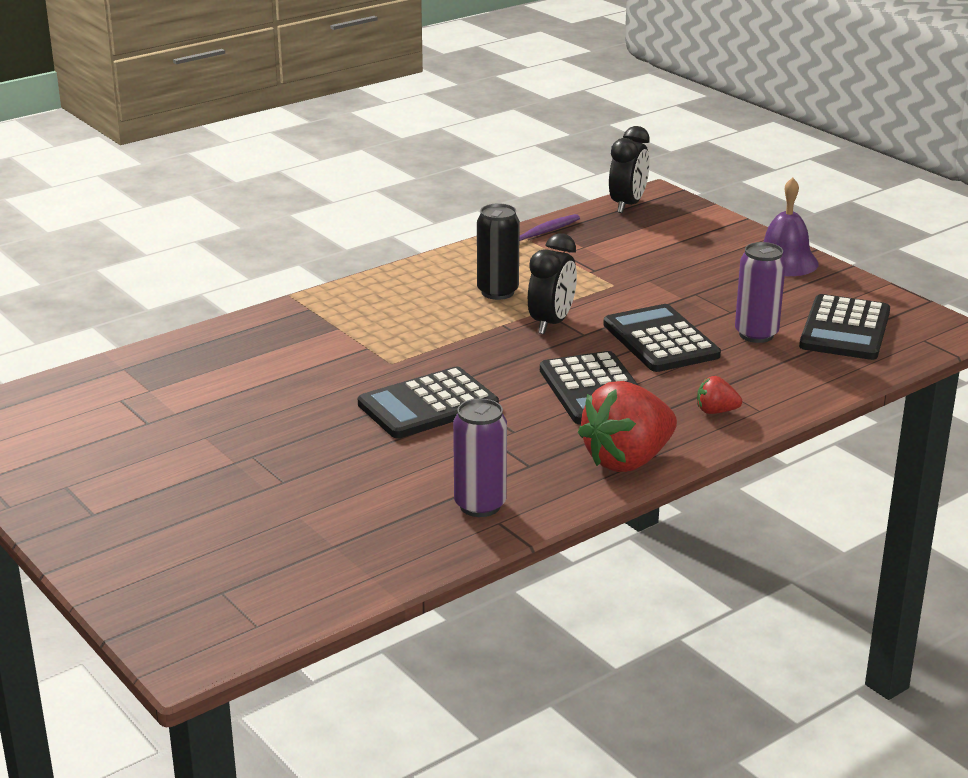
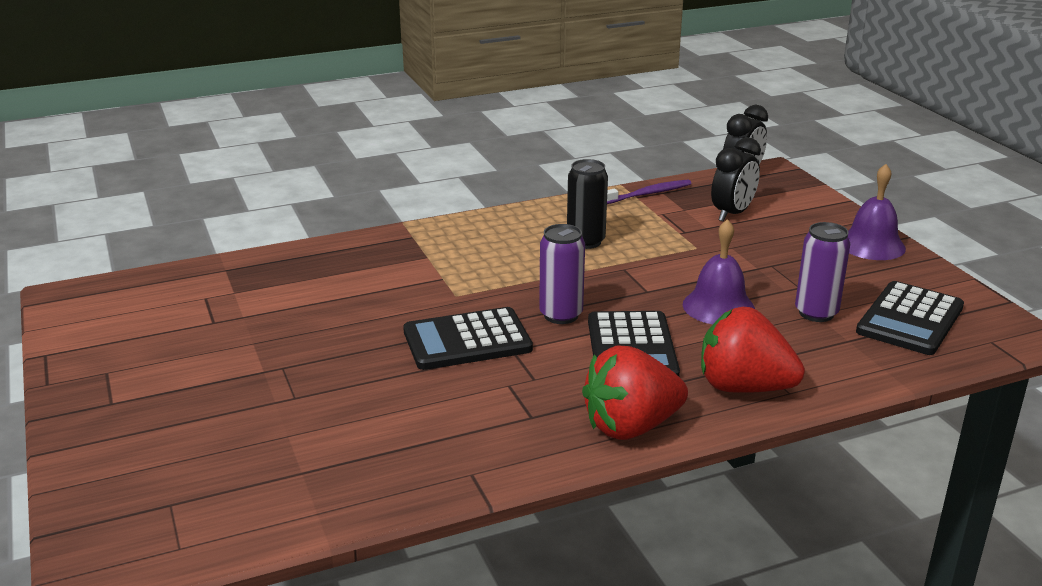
camera: 15 degrees right, 0 degrees up
purple can [453,399,507,517] -> purple can moved to [539,224,585,324]
black clock [528,233,577,334] -> black clock moved to [711,137,761,222]
black calculator [603,304,721,372] -> purple bell [683,219,755,324]
red strawberry [697,376,742,414] -> red strawberry [701,307,805,393], size x2.22

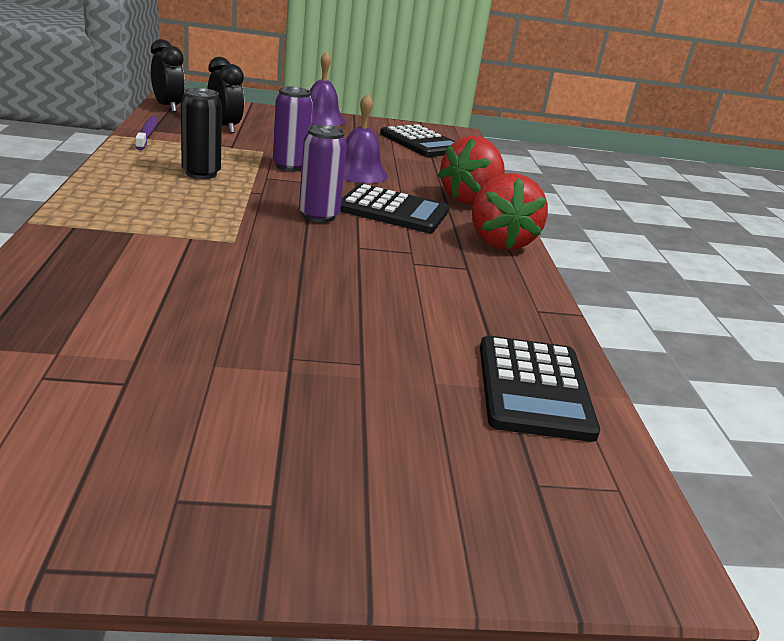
camera: 75 degrees left, 0 degrees up
black calculator [403,307,533,370] -> black calculator moved to [480,336,600,442]
purple can [795,222,850,322] -> purple can moved to [272,86,313,172]

